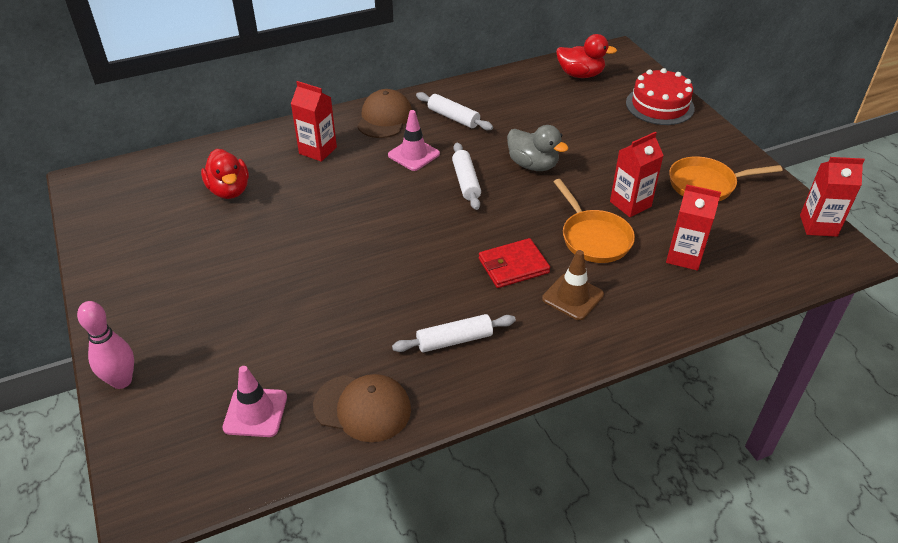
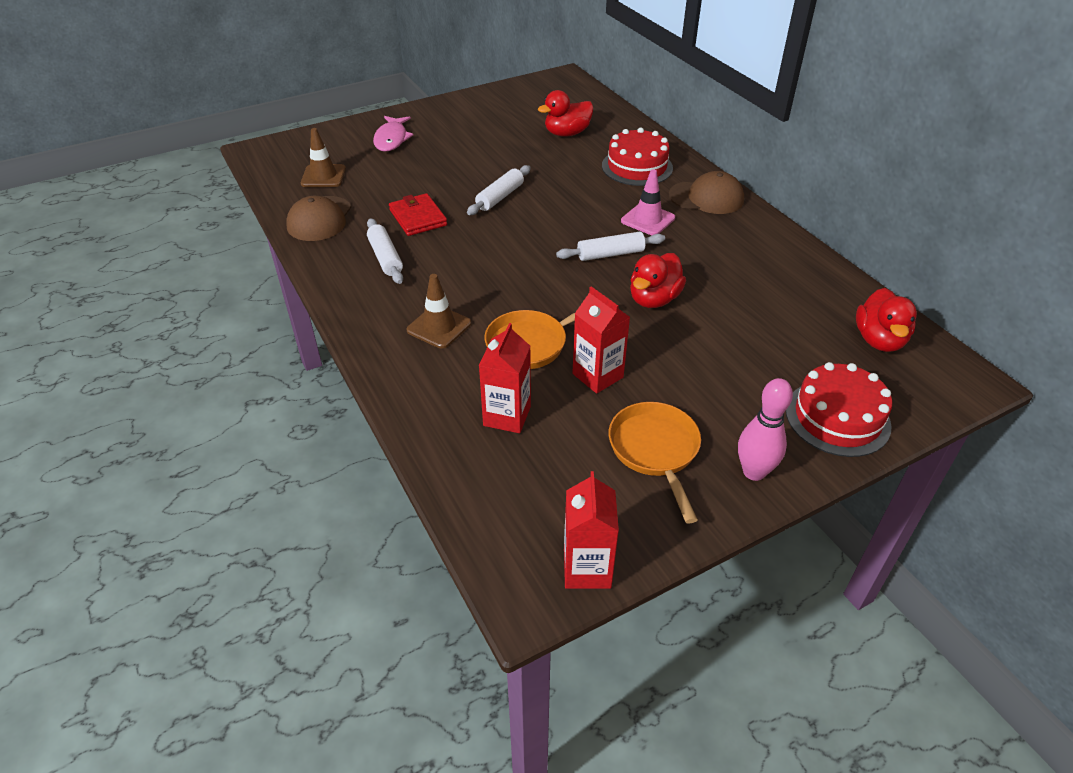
camera: 85 degrees right, 0 degrees up
pink bowling pin [77,301,134,389] -> pink bowling pin moved to [738,378,793,481]
pink traffic cone [222,366,287,437] -> brown traffic cone [301,128,346,187]
red carton [291,81,337,162] -> red cake [602,128,673,186]
white rolling pin [416,92,493,130] -> white rolling pin moved to [467,165,531,215]
red wallet [479,238,550,288] -> red wallet moved to [389,193,447,236]
grey duck [507,125,568,171] -> red duck [630,253,686,308]
none -> pink fish [373,116,414,152]

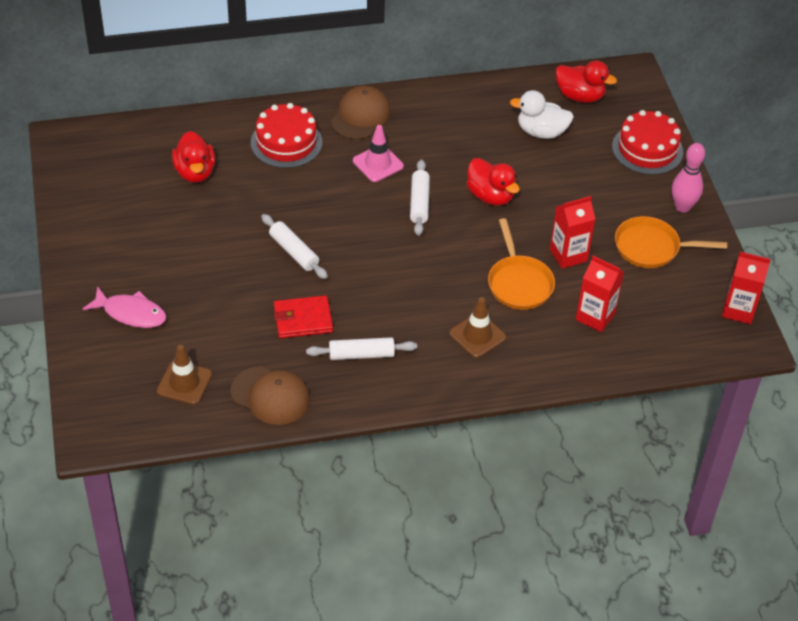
camera: 75 degrees left, 5 degrees up
none -> white duck [510,90,574,139]

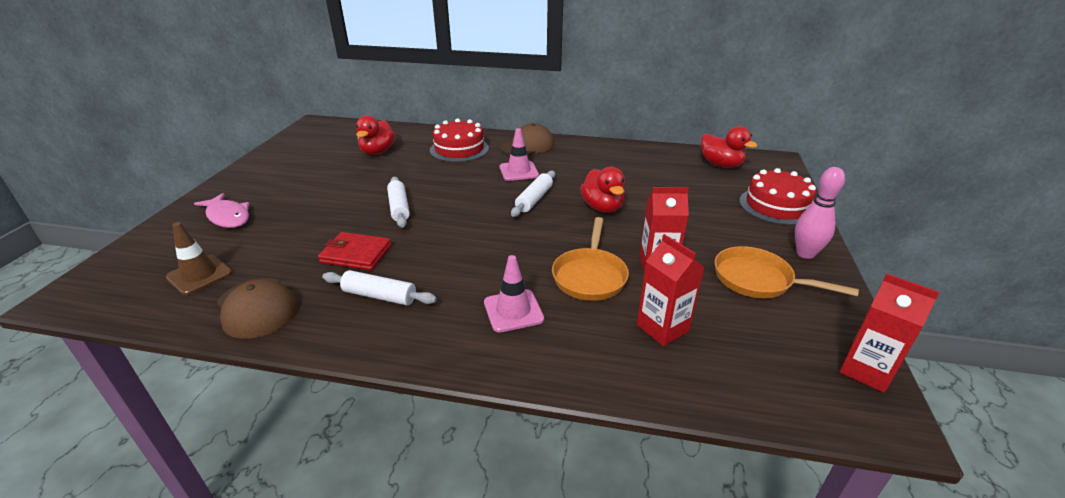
camera: 25 degrees right, 15 degrees down
brown traffic cone [450,297,506,358] -> pink traffic cone [484,255,544,332]
white duck [510,90,574,139] -> none

